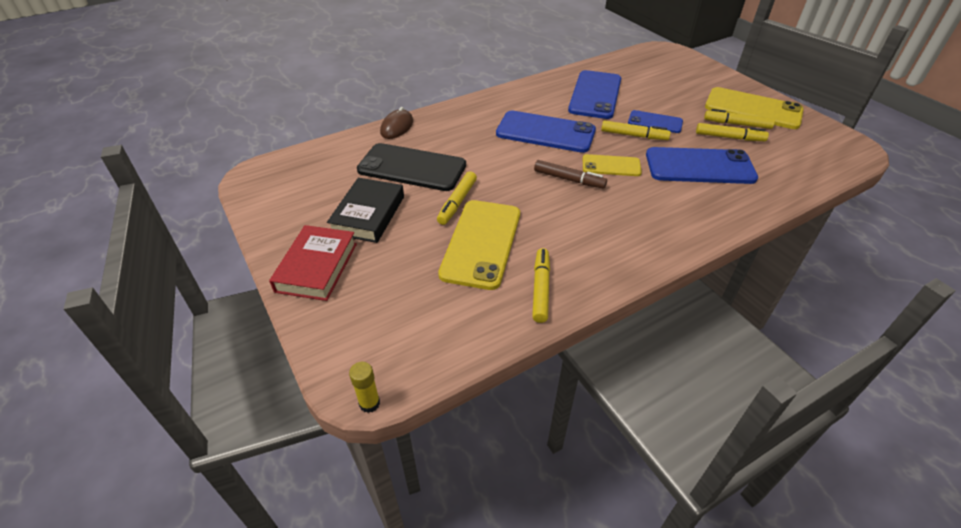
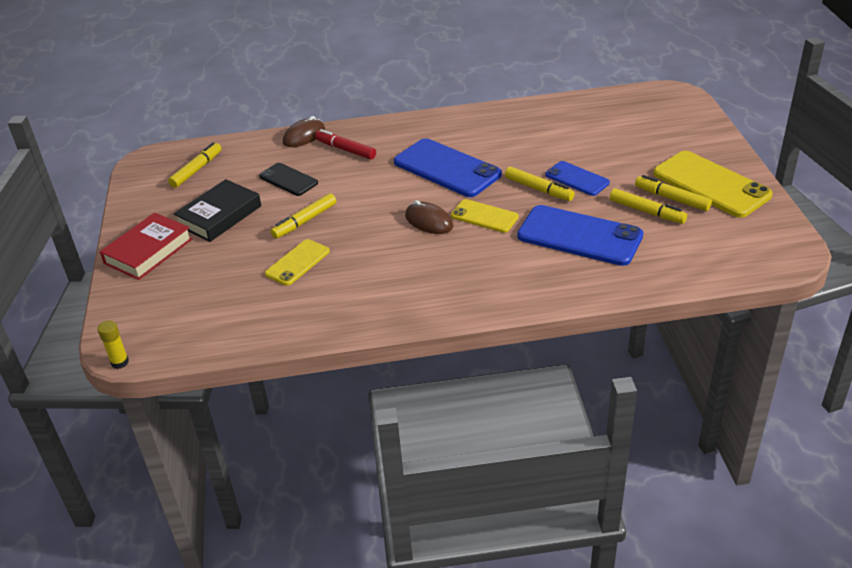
camera: 25 degrees right, 5 degrees down
black phone [357,143,466,191] -> black phone [259,163,318,196], size x0.56
yellow phone [438,200,520,290] -> yellow phone [265,239,330,286], size x0.56
yellow marker [532,248,550,323] -> yellow marker moved to [168,142,221,188]
brown marker [534,160,607,189] -> brown mouse [405,200,453,234]
blue phone [568,70,621,119] -> none
none -> red marker [315,129,376,159]

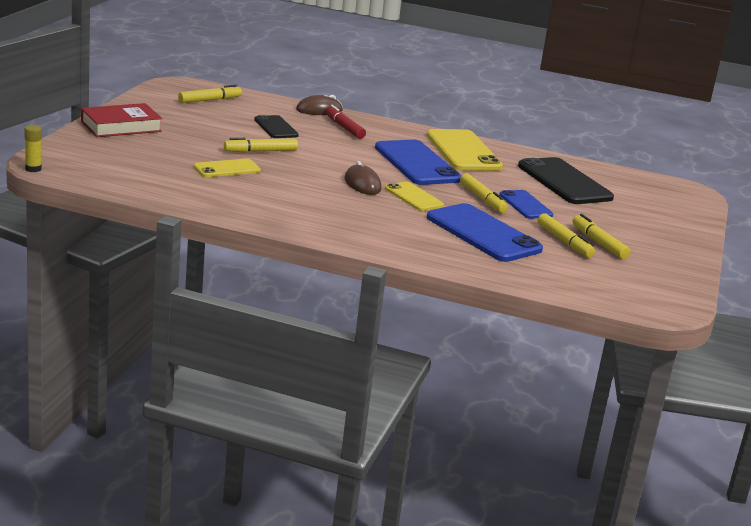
camera: 20 degrees right, 15 degrees down
black book [174,179,261,242] -> none
yellow phone [653,151,773,218] -> yellow phone moved to [427,129,503,171]
none -> black phone [518,157,614,204]

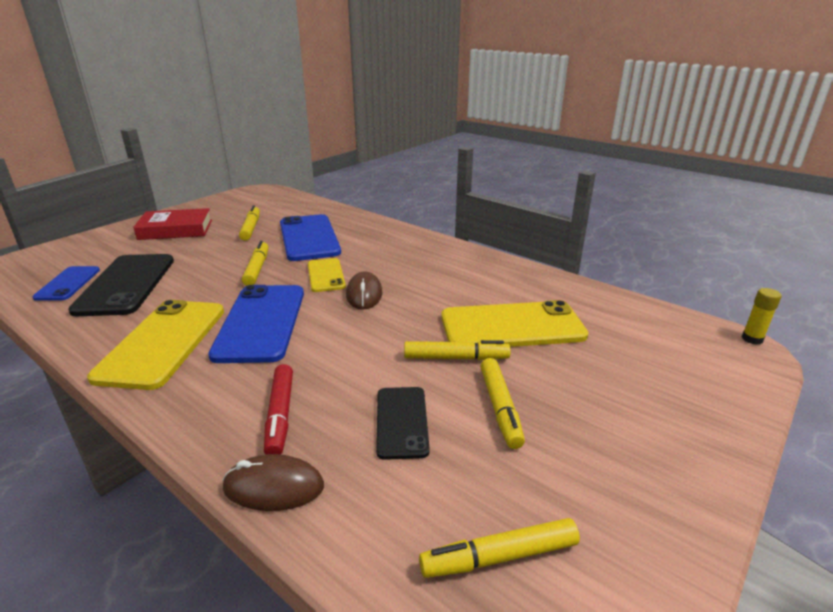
camera: 155 degrees left, 5 degrees up
red book [81,103,162,137] -> red book moved to [133,208,212,240]
yellow phone [194,158,261,177] -> yellow phone [441,300,588,347], size x1.78
blue phone [499,190,553,219] -> blue phone moved to [32,266,100,301]
yellow marker [572,214,630,259] -> yellow marker moved to [480,358,525,449]

